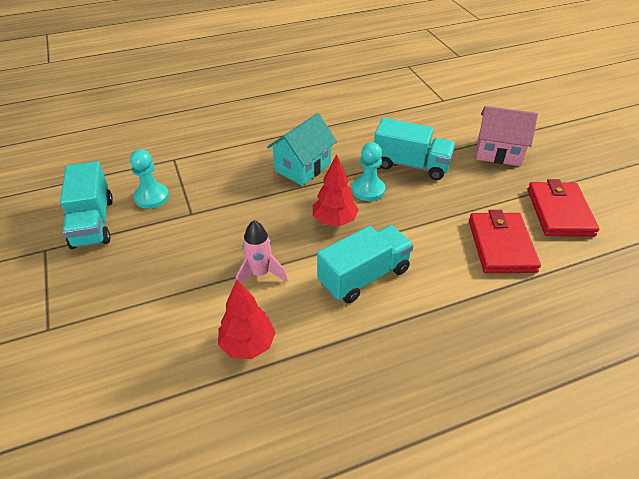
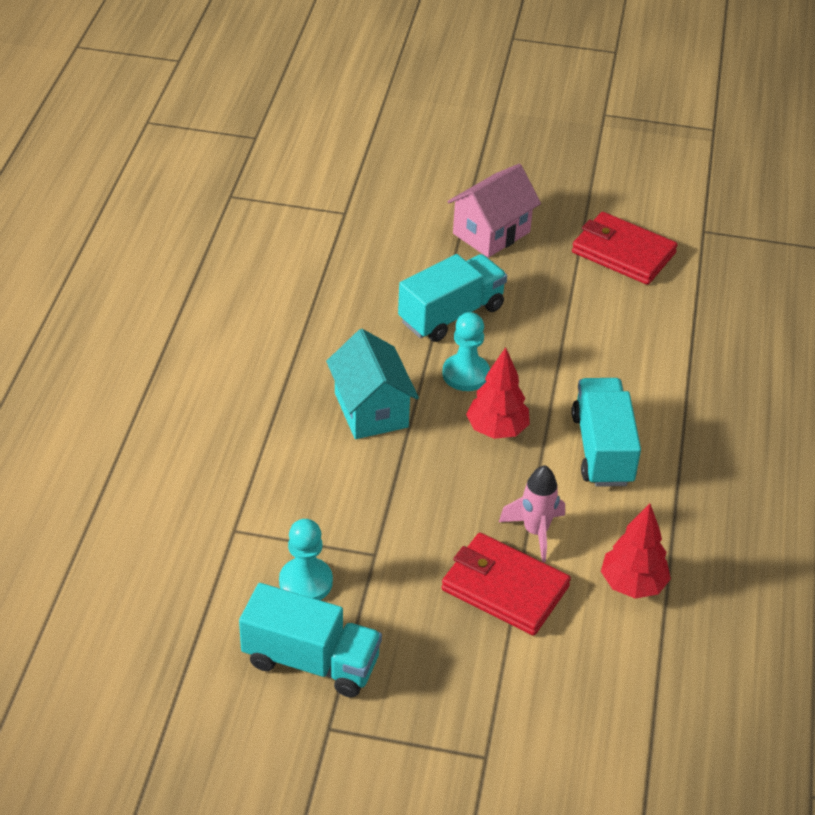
camera: 60 degrees left, 0 degrees up
red wallet [469,210,541,273] -> red wallet moved to [441,533,571,636]

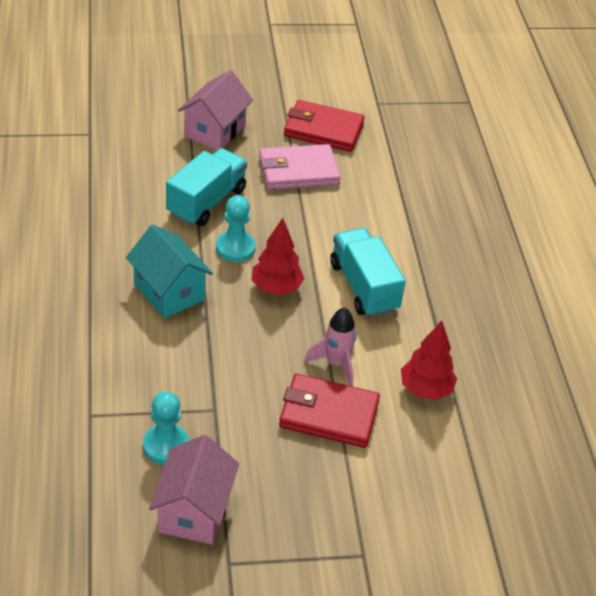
camera: 20 degrees left, 0 degrees up
turquoise truck [239,583,382,698] -> pink house [149,435,239,545]
none -> pink wallet [259,144,341,190]

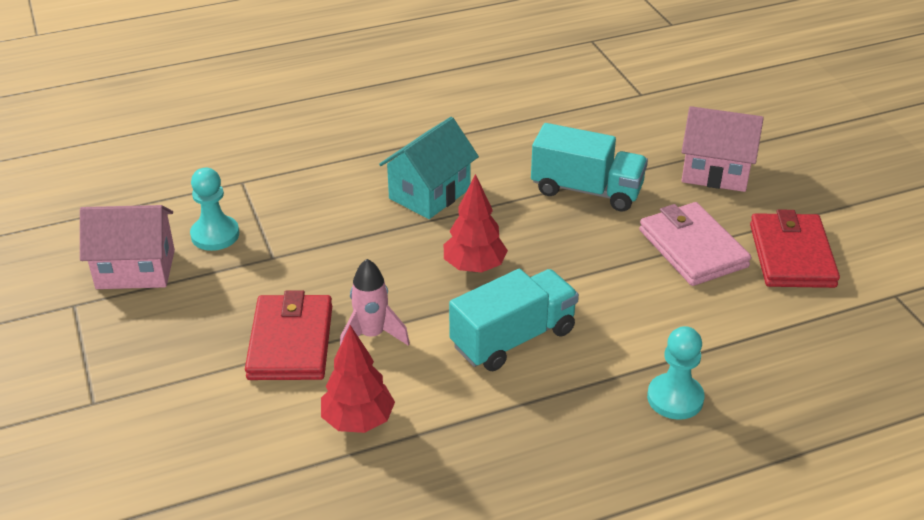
camera: 80 degrees right, 5 degrees down
turquoise pawn [216,195,256,262] -> turquoise pawn moved to [647,326,704,420]

